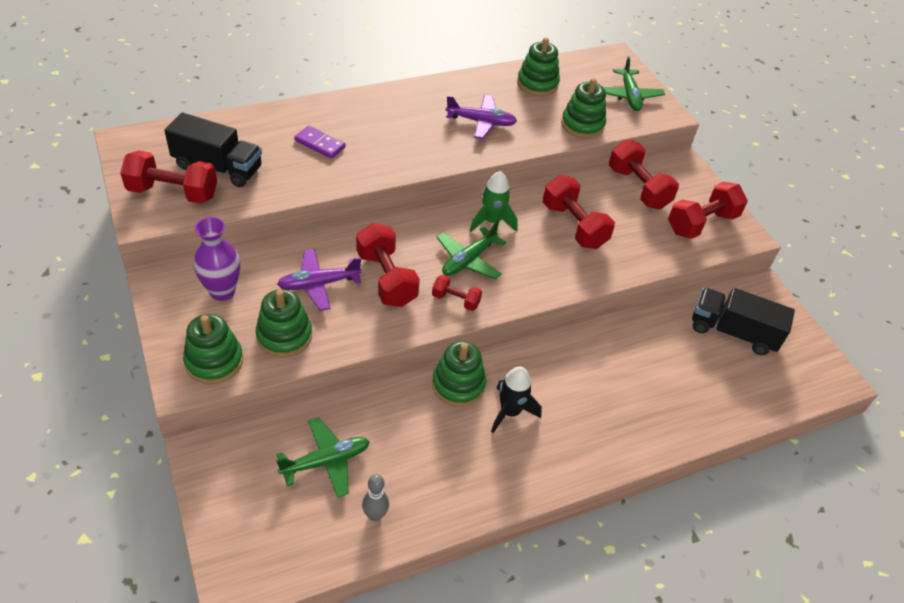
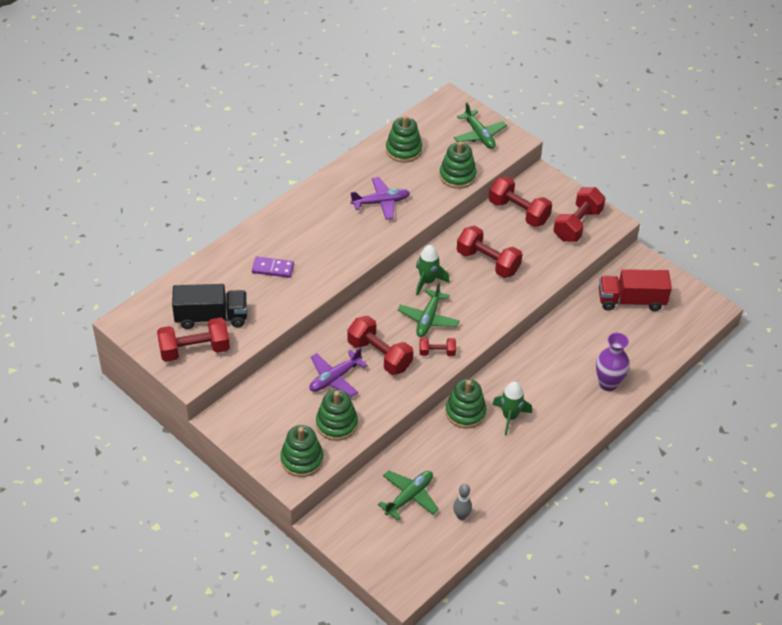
camera: 20 degrees left, 0 degrees up
purple vase [193,217,240,301] -> purple vase moved to [596,333,630,391]
black rocket [491,366,542,433] -> green rocket [492,382,532,436]
black truck [692,288,795,355] -> red truck [599,269,672,311]

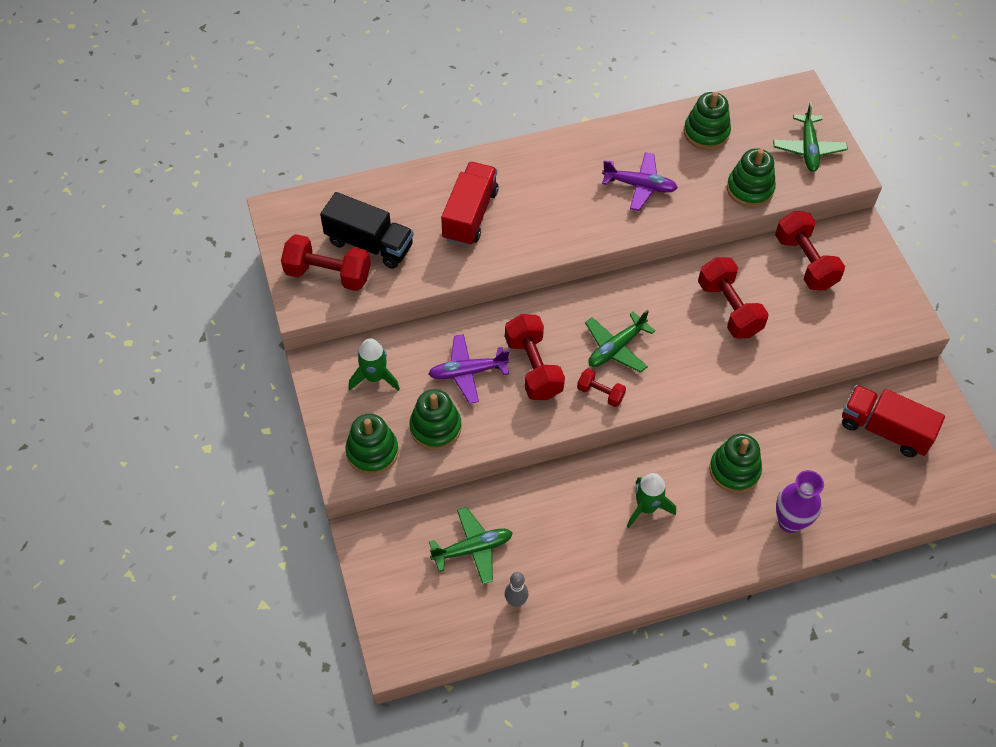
camera: 30 degrees right, 10 degrees up
purple domino [252,256,294,278] -> red truck [441,162,499,246]
green rocket [416,245,450,296] -> green rocket moved to [349,338,400,391]
green stacking toy [445,379,486,428] -> green stacking toy moved to [709,434,762,493]
red dumbbell [553,187,606,242] -> none

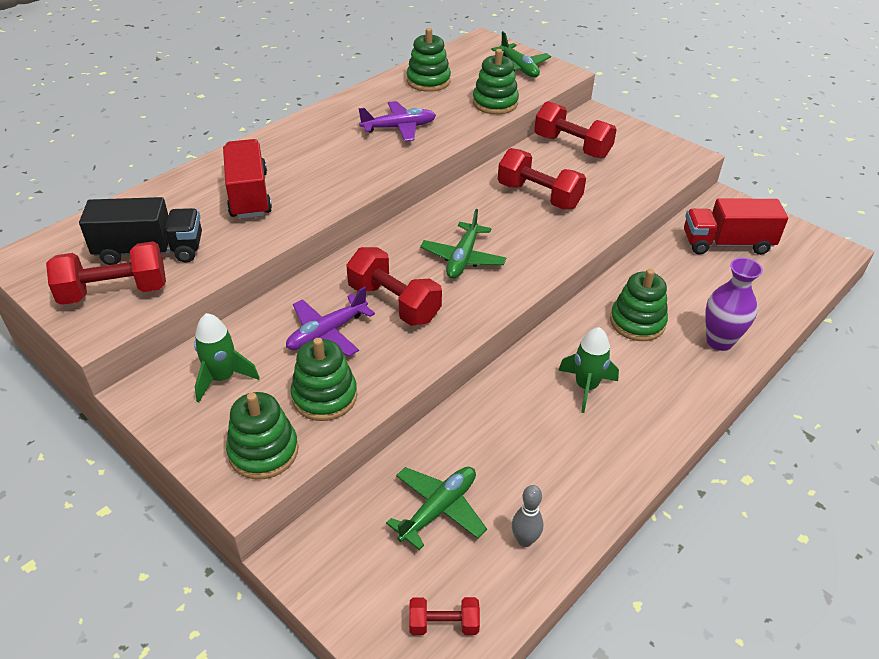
camera: 30 degrees left, 15 degrees down
red dumbbell [577,369,626,407] -> red dumbbell moved to [409,597,480,635]

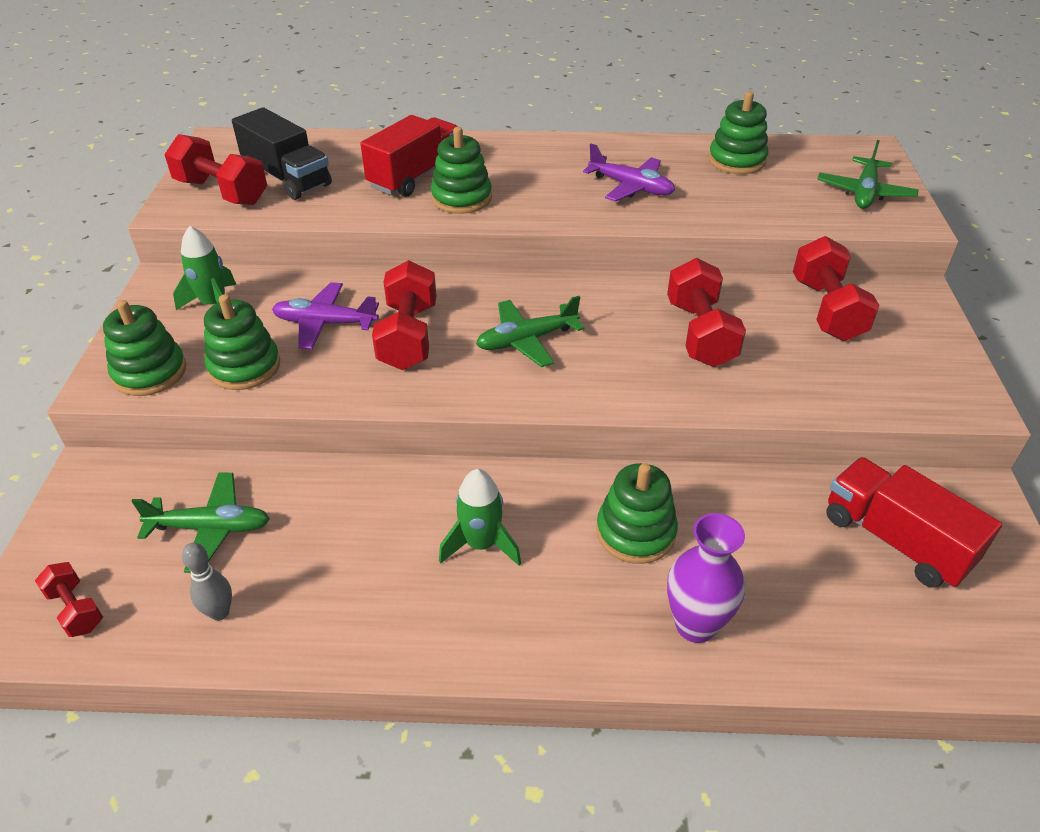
camera: 50 degrees right, 0 degrees up
green stacking toy [473,49,519,114] -> green stacking toy moved to [431,127,492,214]

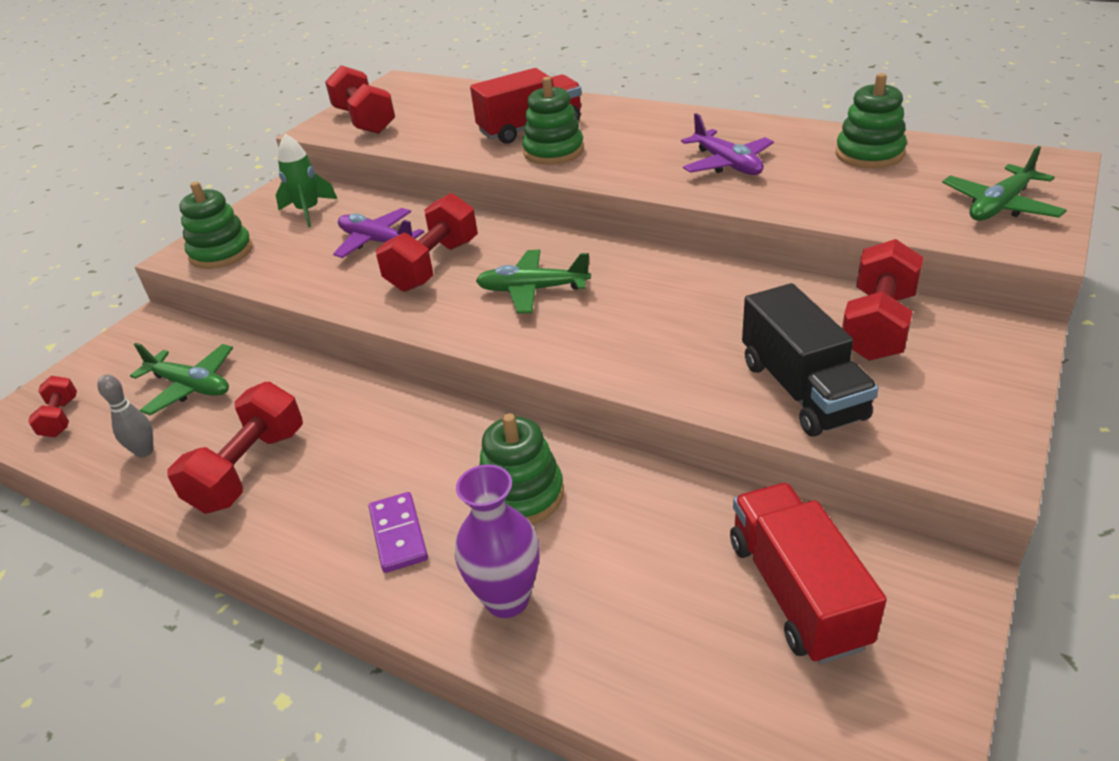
camera: 30 degrees right, 5 degrees down
green stacking toy [204,294,280,390] -> none
black truck [232,107,332,200] -> black truck moved to [742,283,878,437]
green rocket [439,469,521,566] -> none
red dumbbell [667,258,746,367] -> red dumbbell moved to [167,382,303,514]
none -> purple domino [369,492,428,573]

